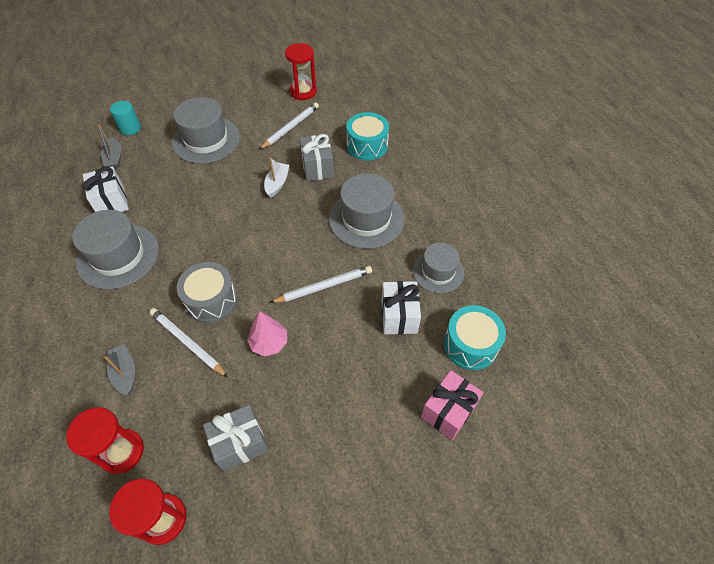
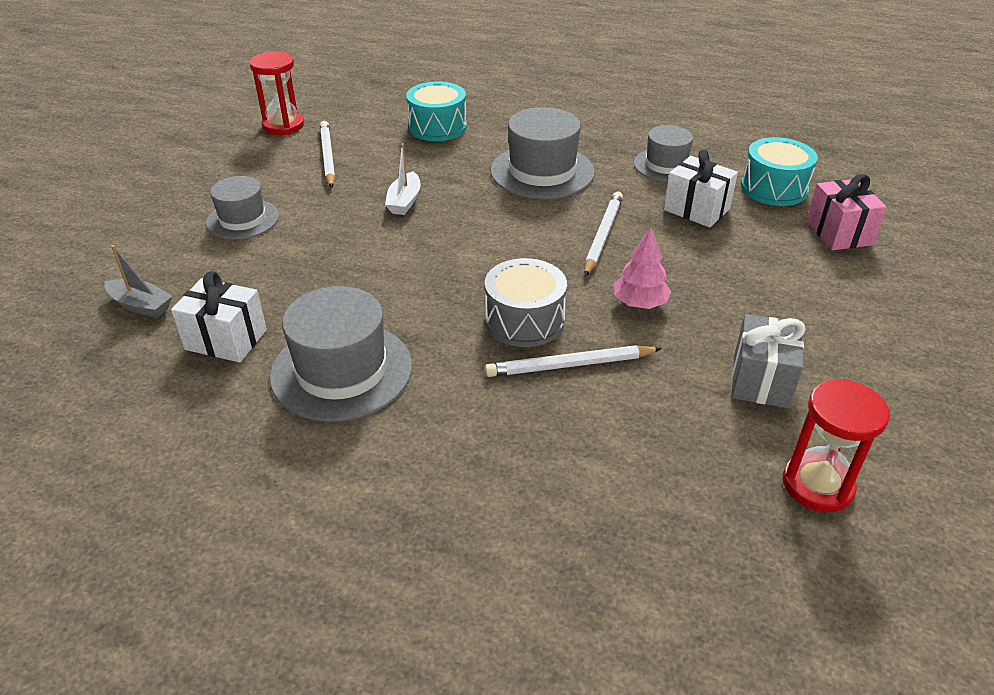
camera: 50 degrees left, 15 degrees down
red hourglass [66,407,144,474] -> none
grey boat [105,344,135,396] -> none
turquoise cylinder [110,101,141,135] -> none
grey hat [172,97,240,164] -> grey hat [206,176,279,240], size x0.63
white boat [264,157,289,198] -> white boat turned 135 degrees counterclockwise [385,143,421,215]
grey gift [300,134,334,181] -> none

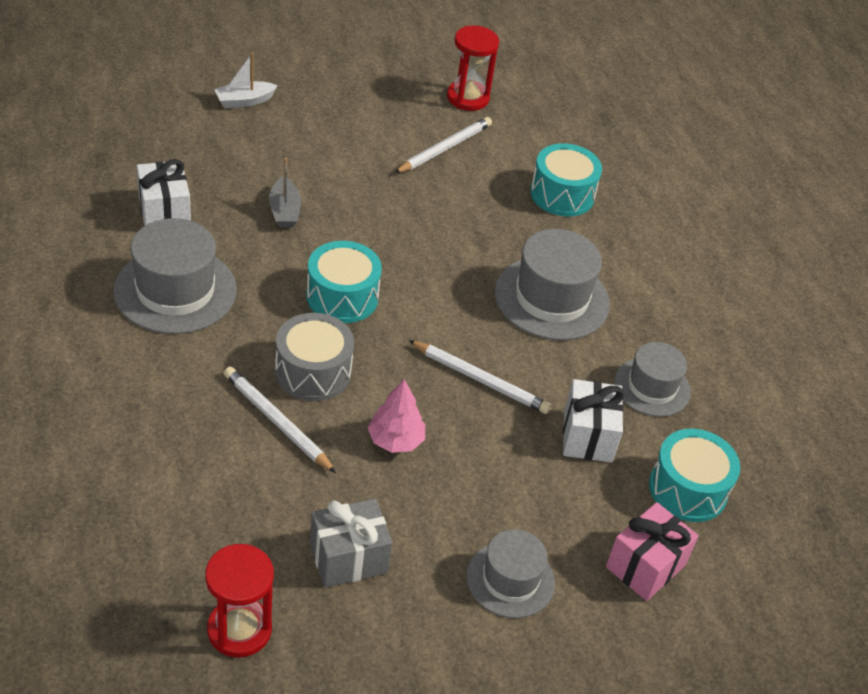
camera: 50 degrees right, 5 degrees up
grey boat [104,245,173,318] -> grey boat moved to [269,158,301,228]
grey hat [206,176,279,240] -> grey hat moved to [467,529,555,618]
white boat [385,143,421,215] -> white boat moved to [214,52,278,108]
white pencil [584,191,623,277] -> white pencil turned 45 degrees clockwise [408,340,551,414]
none -> turquoise drum [306,241,382,323]

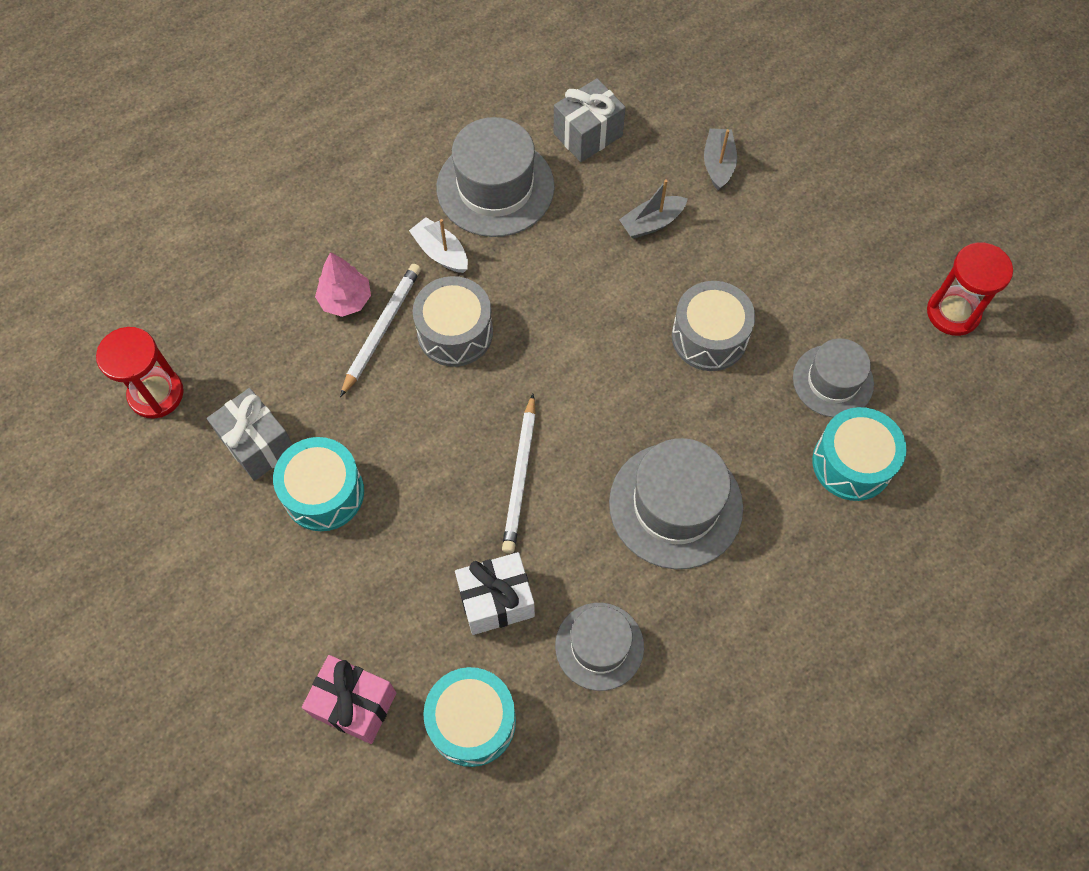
camera: 75 degrees right, 20 degrees up
white gift [137,159,191,226] -> grey gift [554,78,626,162]
white boat [214,52,278,108] -> white boat moved to [409,217,468,273]
turquoise drum [306,241,382,323] -> turquoise drum moved to [273,437,364,531]
pink tree [368,379,425,453] -> pink tree moved to [315,252,371,317]
white pencil [394,117,492,173] -> none
grey hat [467,529,555,618] -> grey hat moved to [793,338,874,417]
none -> grey drum [672,281,755,371]
none -> grey boat [704,128,737,191]

